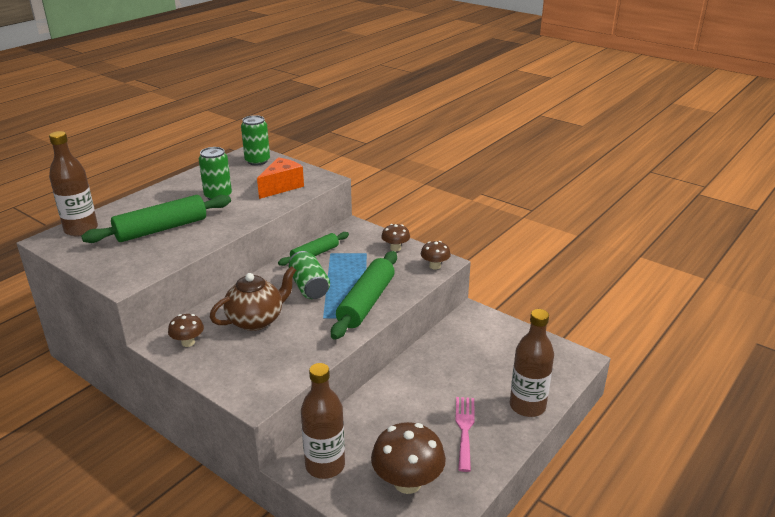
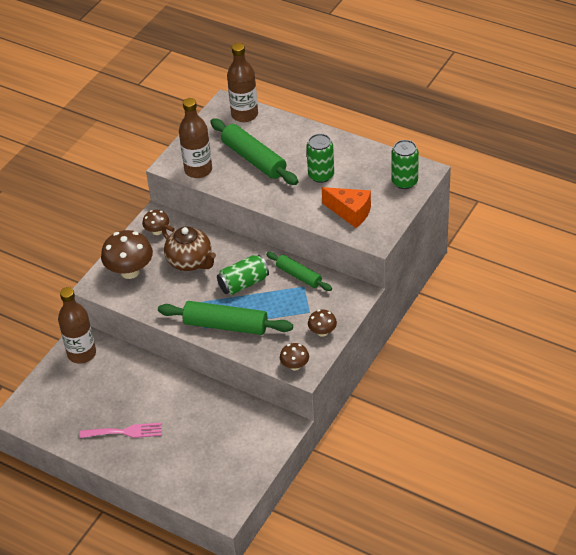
camera: 85 degrees right, 15 degrees up
brown mushroom [371,422,446,494] -> brown mushroom moved to [101,230,153,279]
brown bottle [510,309,554,417] -> brown bottle moved to [179,98,212,178]

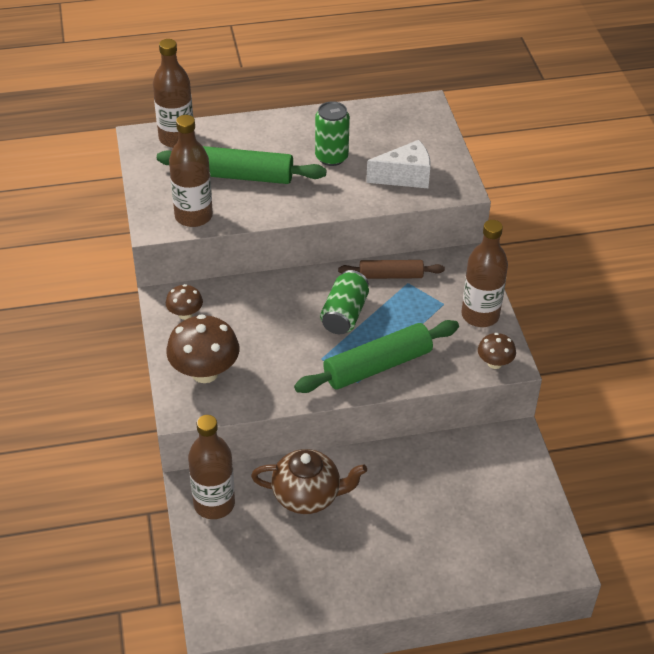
camera: 45 degrees left, 0 degrees up
pink fork [80,423,162,438] -> none
brown teapot [162,225,216,271] -> brown teapot moved to [251,449,367,514]
green rolling pin [266,252,332,291] -> brown rolling pin [338,260,445,279]
brown mushroom [308,309,337,337] -> brown bottle [461,220,508,327]
orange cheese [322,187,371,228] -> white cheese [366,140,430,188]
green can [391,140,419,189] -> none

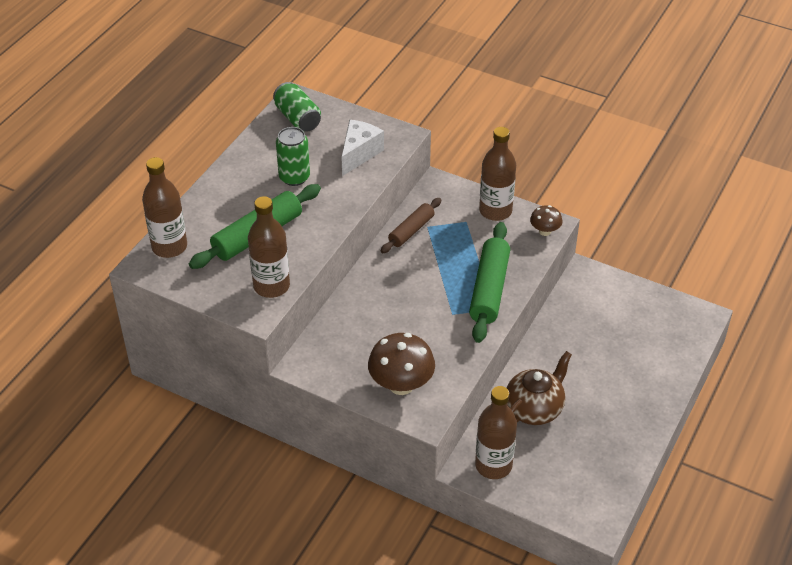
camera: 50 degrees left, 0 degrees up
brown mushroom [166,284,203,320] -> none
green can [320,270,369,334] -> green can moved to [273,82,321,132]

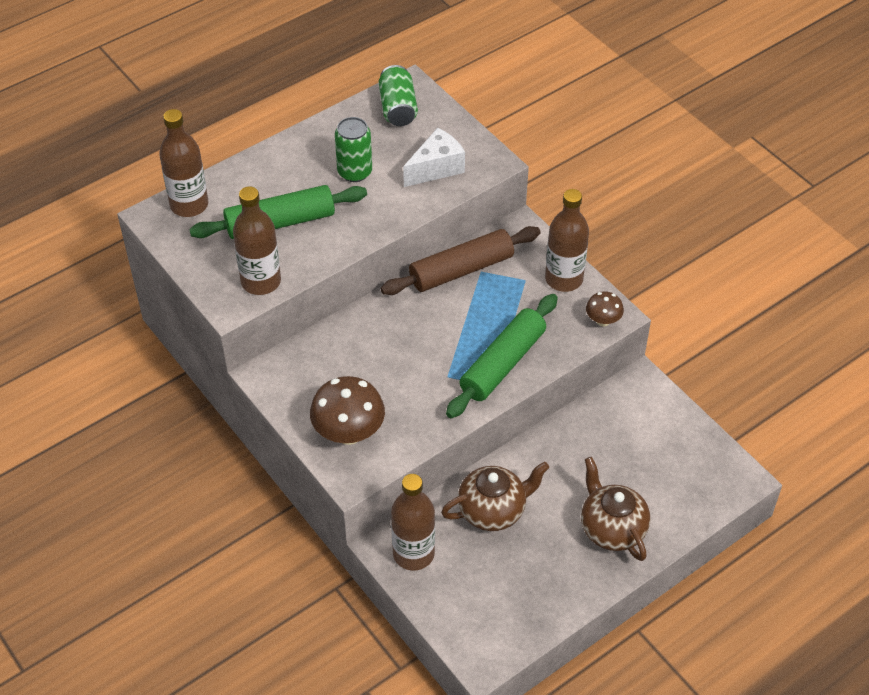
camera: 25 degrees right, 5 degrees up
brown rolling pin [381,198,441,253] -> brown rolling pin [381,226,541,295], size x1.63
none -> brown teapot [581,457,650,561]

